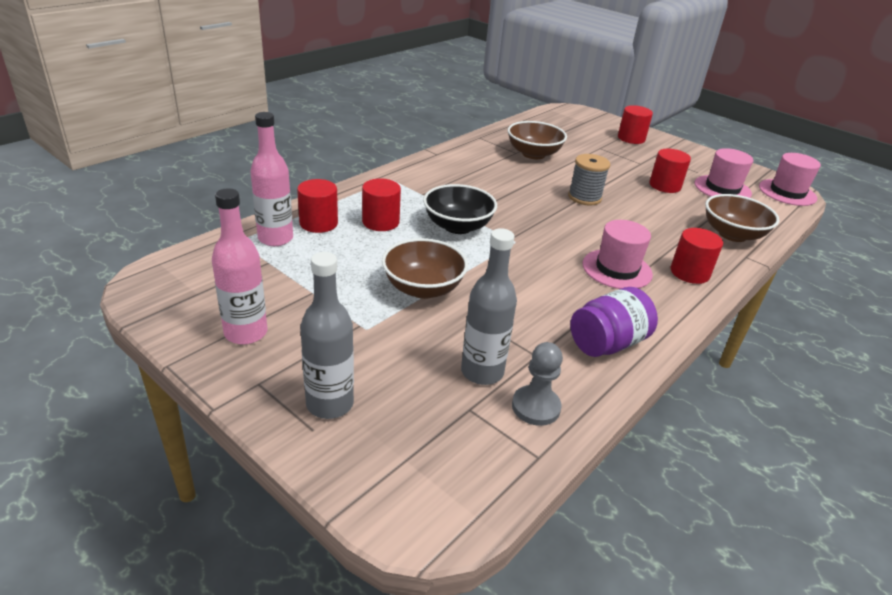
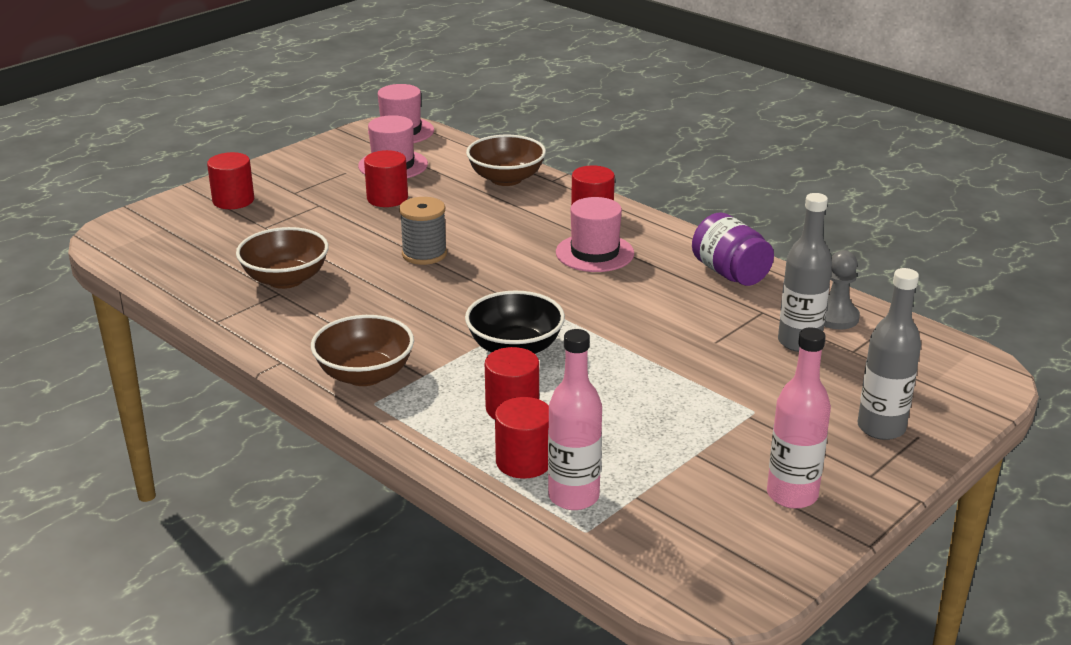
camera: 85 degrees left, 5 degrees down
brown bowl [382,238,468,299] -> brown bowl moved to [311,315,414,386]

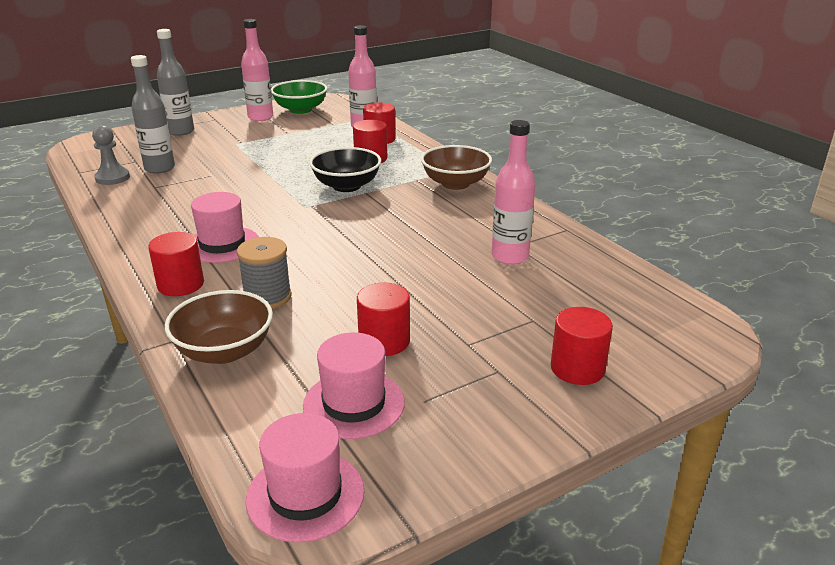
camera: 165 degrees left, 0 degrees up
brown bowl [236,227,329,289] -> pink bottle [491,120,536,265]
grey spool [399,197,447,265] -> grey spool moved to [237,237,292,309]
purple jar [692,213,774,286] -> none
none -> green bowl [271,80,327,114]

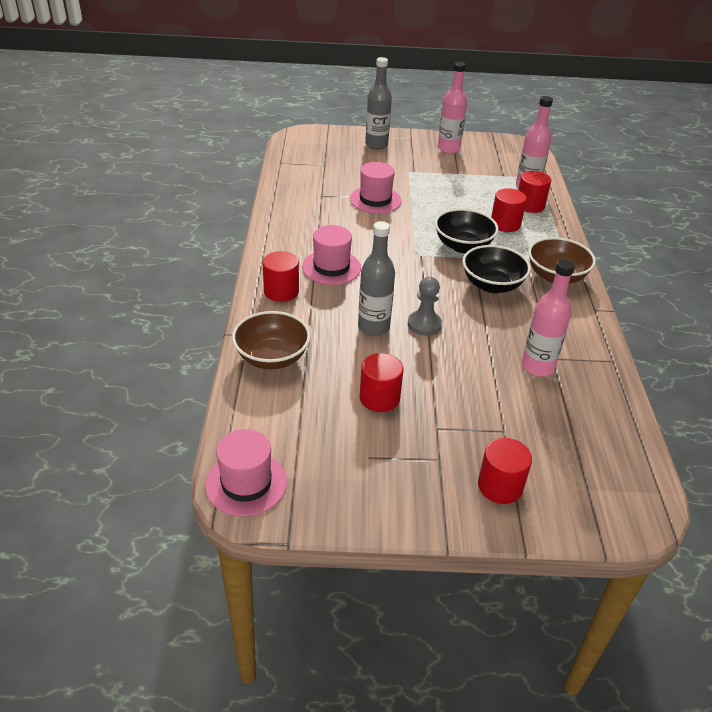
camera: 30 degrees right, 10 degrees up
grey pawn [92,125,130,185] -> grey pawn moved to [408,277,442,336]
grey bottle [131,55,175,174] -> grey bottle moved to [358,221,395,336]
grey spool [237,237,292,309] -> none
green bowl [271,80,327,114] -> none
pink hat [303,333,405,439] -> pink hat moved to [350,162,402,214]
none -> black bowl [462,245,531,293]

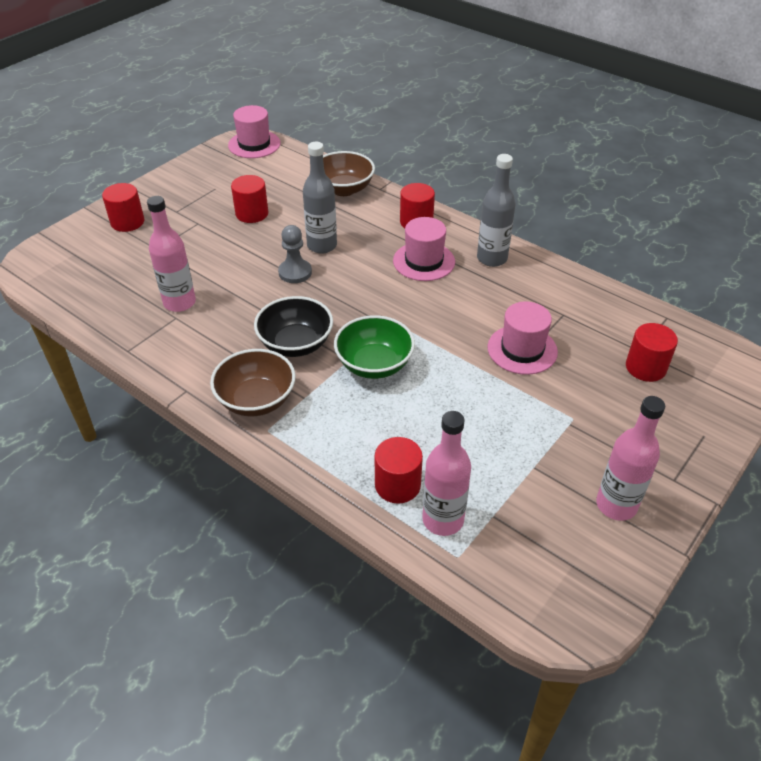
camera: 130 degrees right, 5 degrees up
grey bottle [365,57,392,149] -> grey bottle moved to [477,154,516,267]
black bowl [435,209,498,253] -> green bowl [334,315,415,379]
red cylinder [491,188,527,232] -> red cylinder moved to [626,323,678,382]

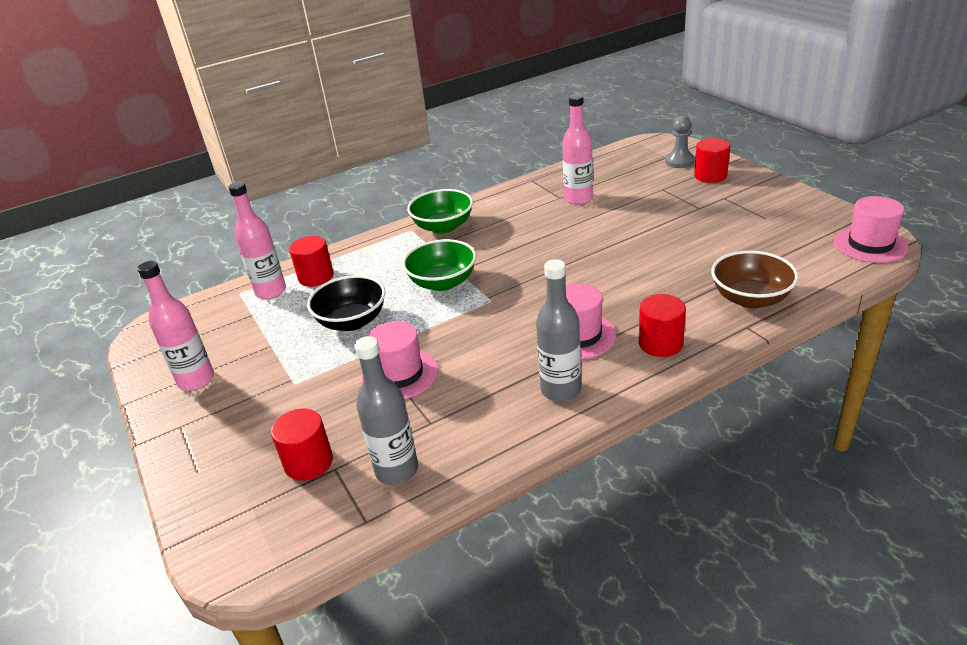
camera: 115 degrees right, 10 degrees down
brown bowl [210,349,296,416] -> green bowl [407,189,473,234]
red cylinder [231,175,268,223] -> none
black bowl [254,296,333,357] -> black bowl moved to [307,275,386,331]
grey pawn [278,225,312,283] -> grey pawn moved to [665,116,695,168]
grey bottle [303,142,337,254] -> grey bottle moved to [354,336,418,485]

